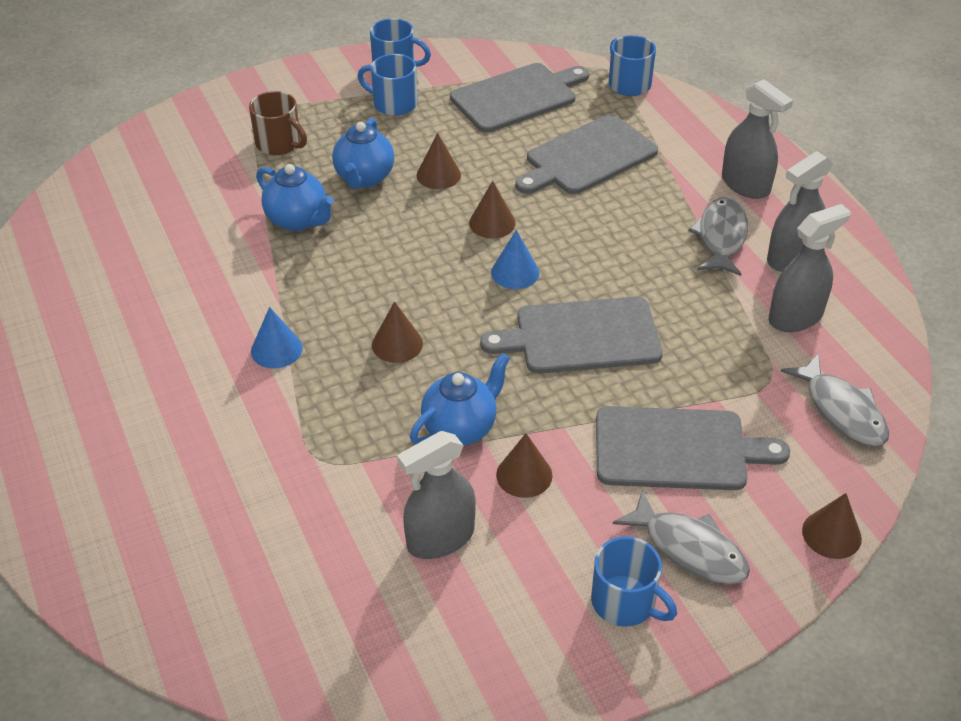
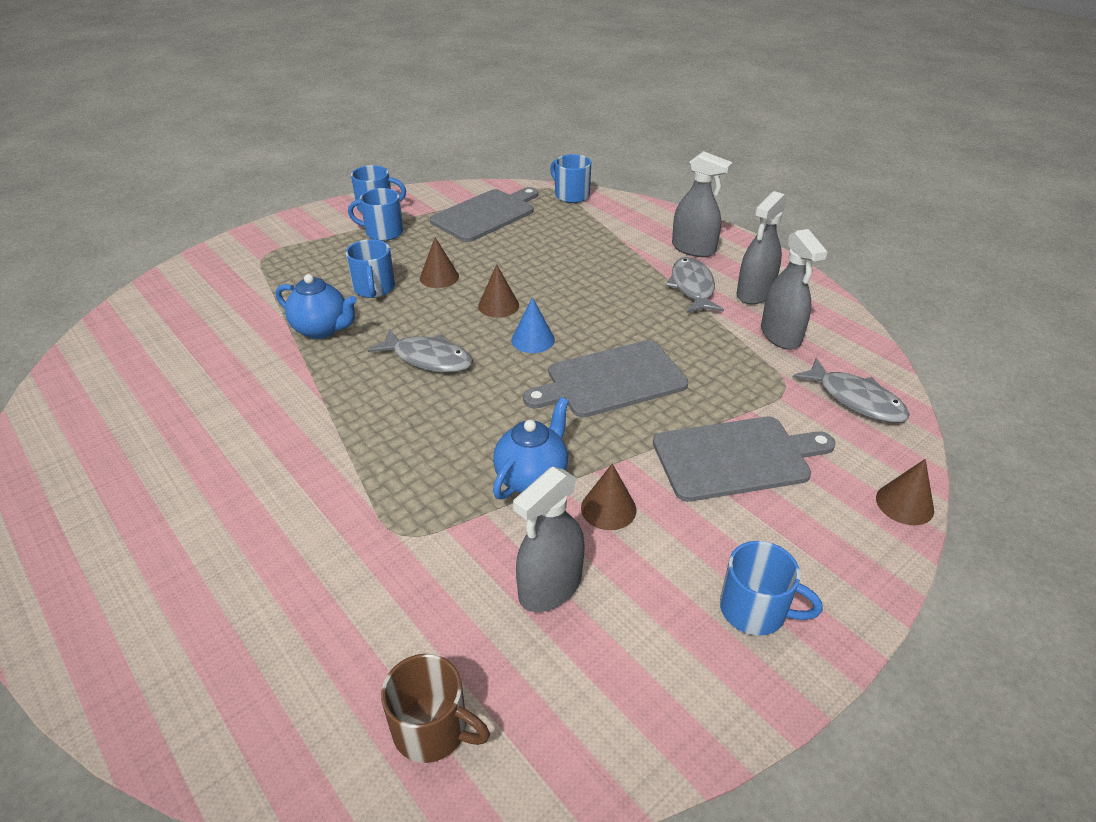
camera: 15 degrees left, 5 degrees down
brown mug [249,91,307,155] -> brown mug moved to [381,654,490,763]
blue cone [251,307,302,368] -> none
blue teapot [332,118,394,189] -> blue mug [346,239,395,298]
brown cone [372,301,423,363] -> none
grey cutting board [515,114,658,194] -> none
grey fish [613,490,750,584] -> grey fish moved to [368,328,473,373]
grey spray bottle [768,204,851,332] -> grey spray bottle turned 120 degrees clockwise [761,229,828,350]

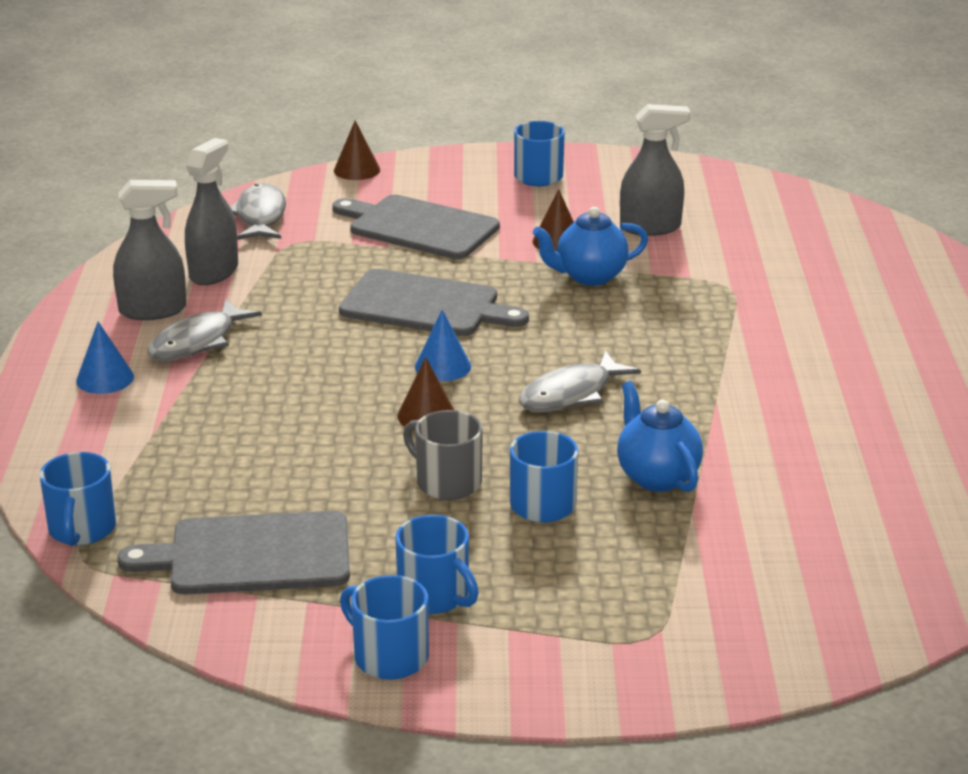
camera: 140 degrees left, 10 degrees down
grey fish [368,328,473,373] -> grey fish turned 105 degrees counterclockwise [519,350,641,412]
brown mug [381,654,490,763] -> none
brown cone [420,237,459,288] -> grey mug [403,410,483,500]
grey spray bottle [672,151,733,257] -> blue cone [76,321,134,394]

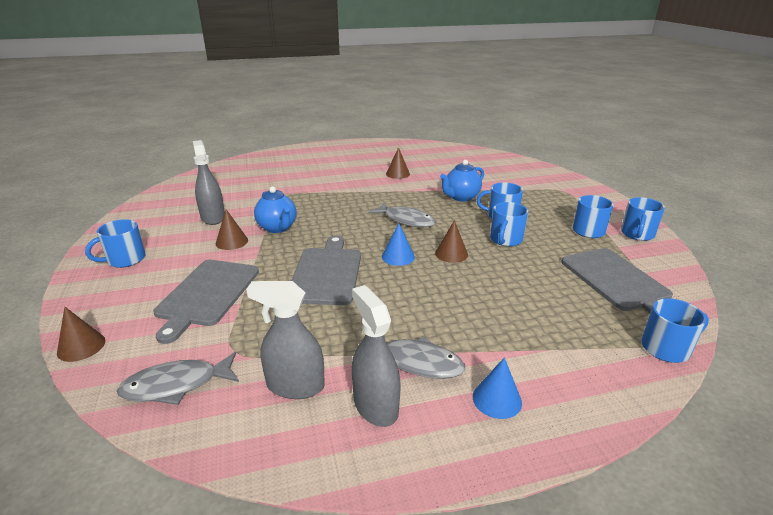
camera: 105 degrees left, 0 degrees up
grey mug [403,410,483,500] -> blue mug [490,202,528,247]
none -> brown cone [386,147,410,179]

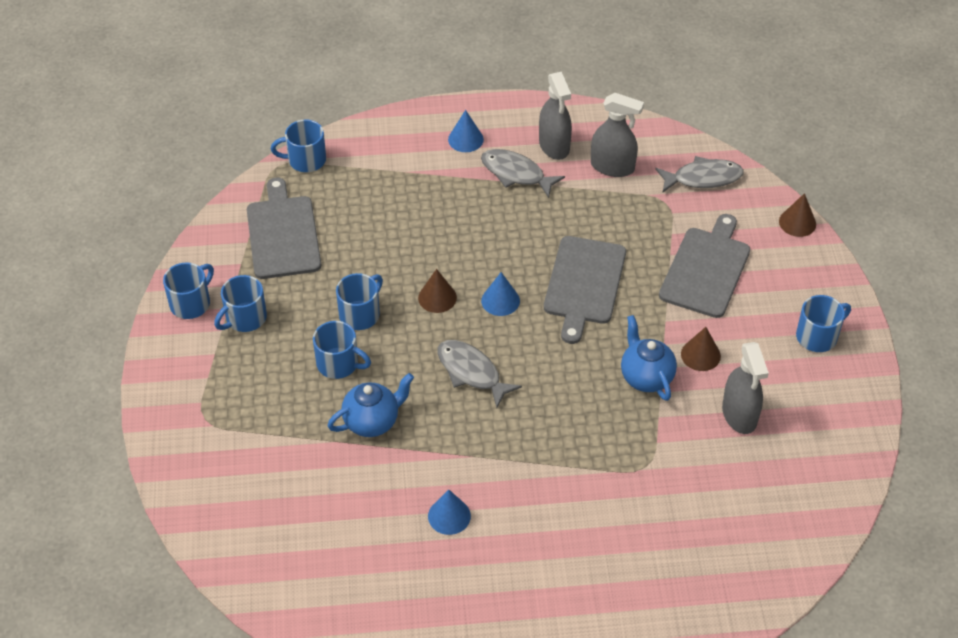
camera: 170 degrees left, 20 degrees up
brown cone [386,147,410,179] -> blue cone [428,489,471,535]

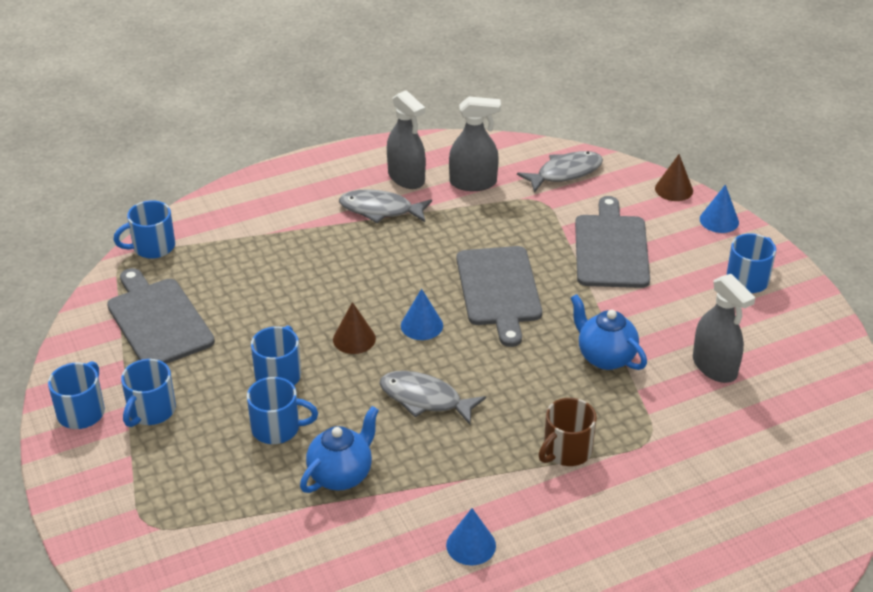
camera: 20 degrees left, 10 degrees down
blue cone [448,110,484,152] -> blue cone moved to [700,185,739,233]
brown cone [681,327,721,371] -> none
none -> brown mug [539,398,597,466]

